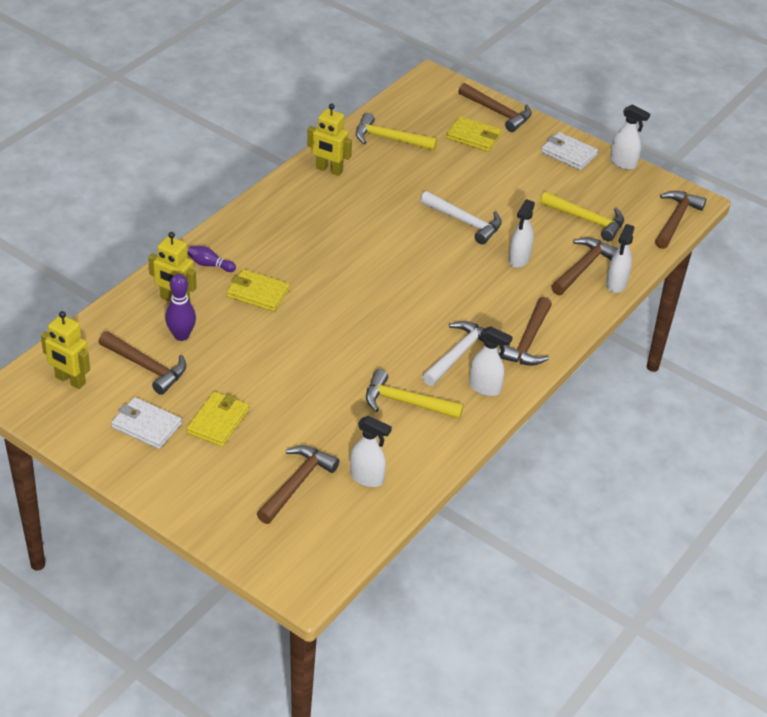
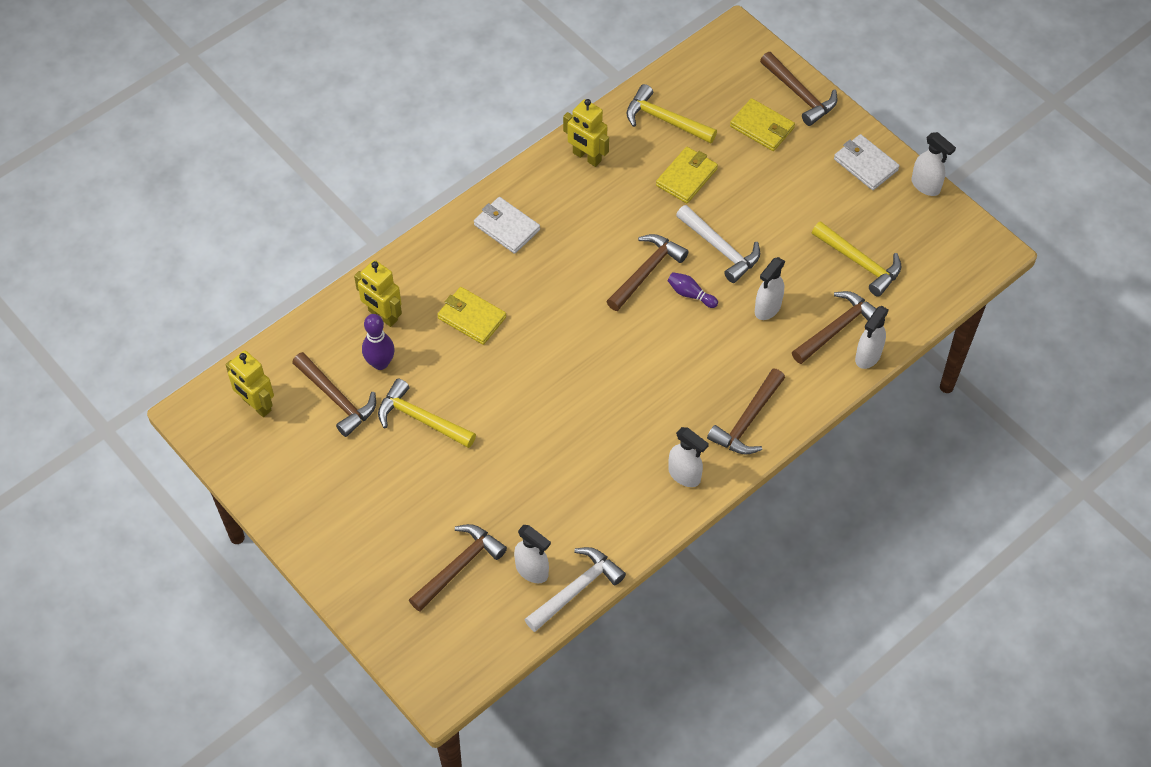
camera: 15 degrees right, 15 degrees up
white wallet [111,397,182,449] -> white wallet moved to [474,197,540,254]
yellow wallet [186,392,249,447] -> yellow wallet moved to [656,147,718,203]
purple bowling pin [187,246,236,272] -> purple bowling pin moved to [667,272,718,308]
yellow hammer [366,369,464,419] -> yellow hammer moved to [378,379,476,448]
white hammer [422,321,485,386] -> white hammer moved to [524,547,626,632]
brown hammer [655,191,706,249] -> brown hammer moved to [606,234,689,311]

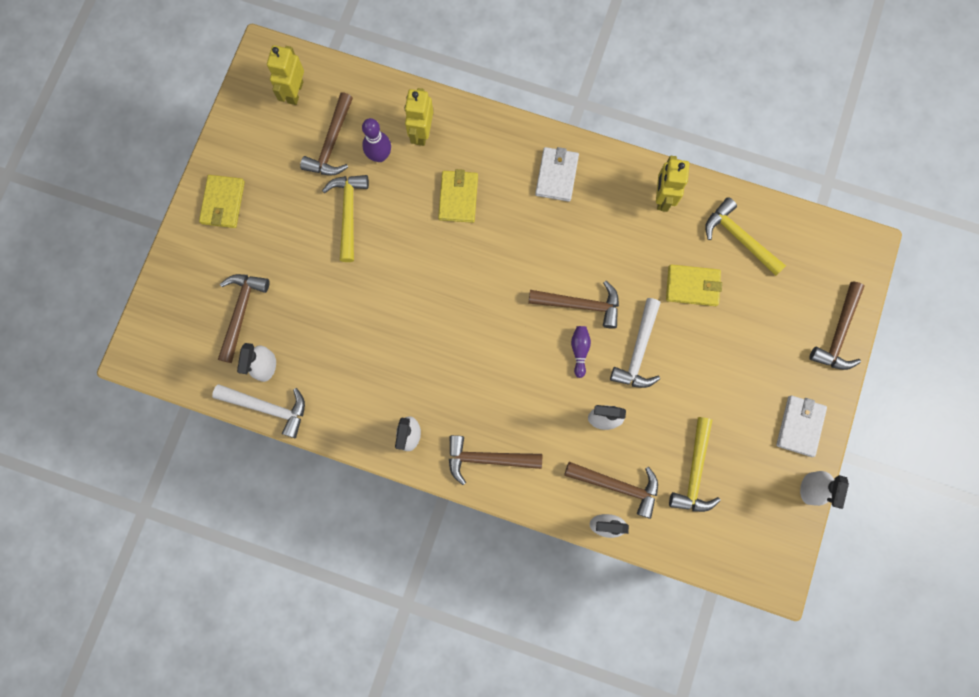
camera: 60 degrees right, 20 degrees up
brown hammer [409,524,507,612] -> brown hammer turned 90 degrees counterclockwise [218,274,270,363]
yellow hammer [627,84,717,144] -> yellow hammer turned 45 degrees counterclockwise [705,198,786,276]
yellow wallet [730,98,795,151] -> yellow wallet moved to [199,175,245,228]

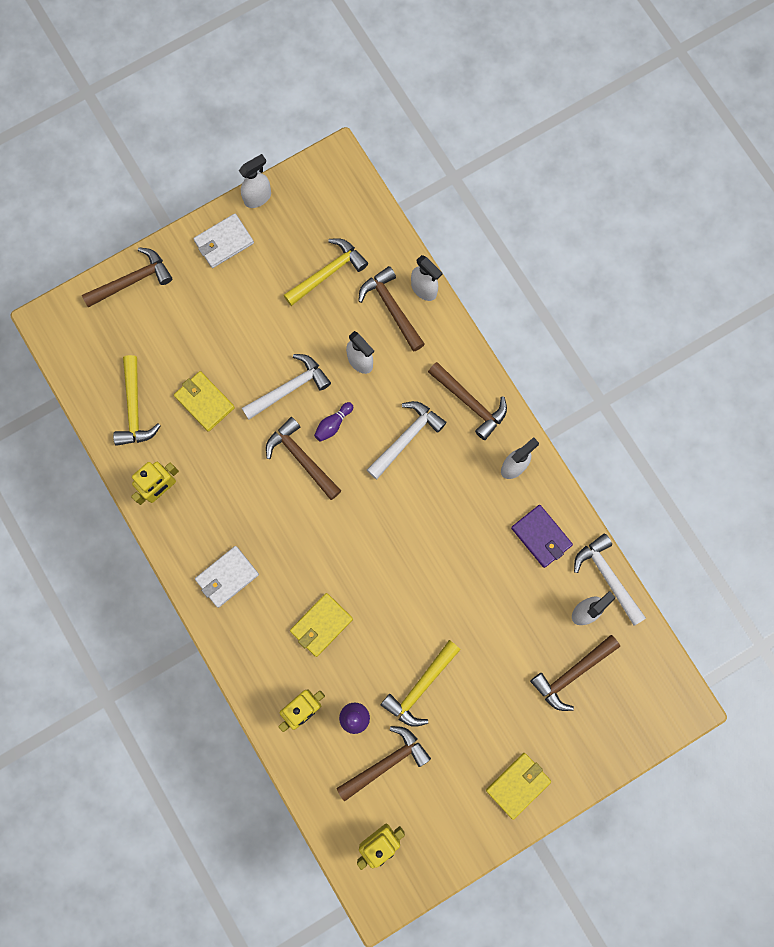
camera: 140 degrees left, 0 degrees up
none -> white hammer [367,401,447,479]
none -> purple wallet [511,505,573,568]

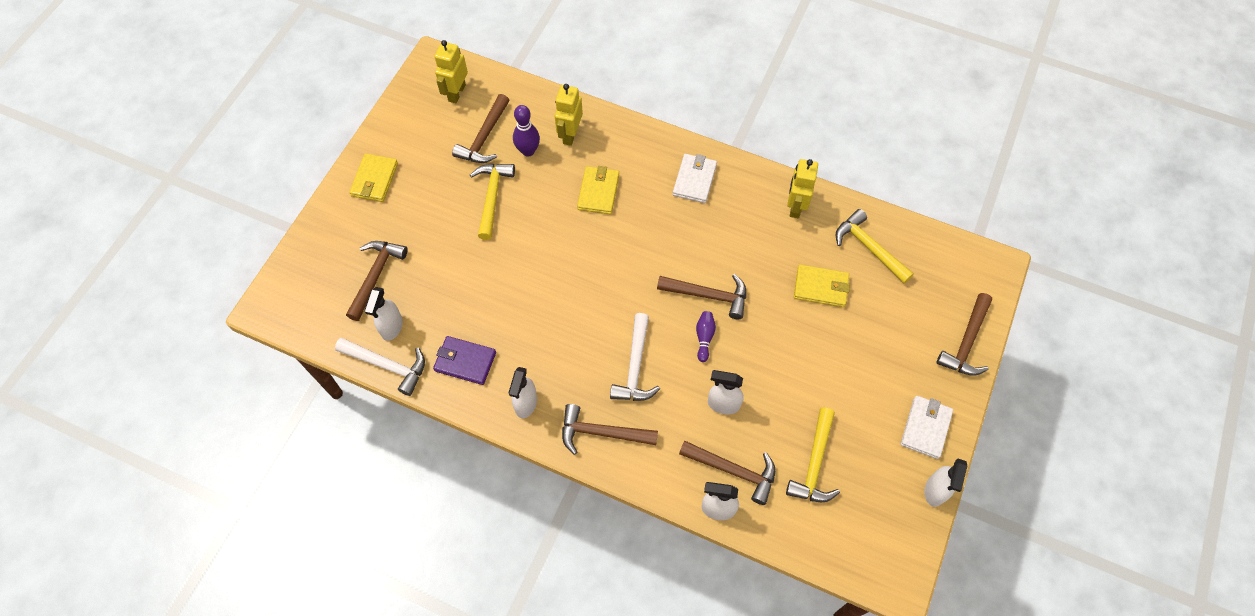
camera: 145 degrees right, 15 degrees down
white hammer [242,354,331,420] -> none

